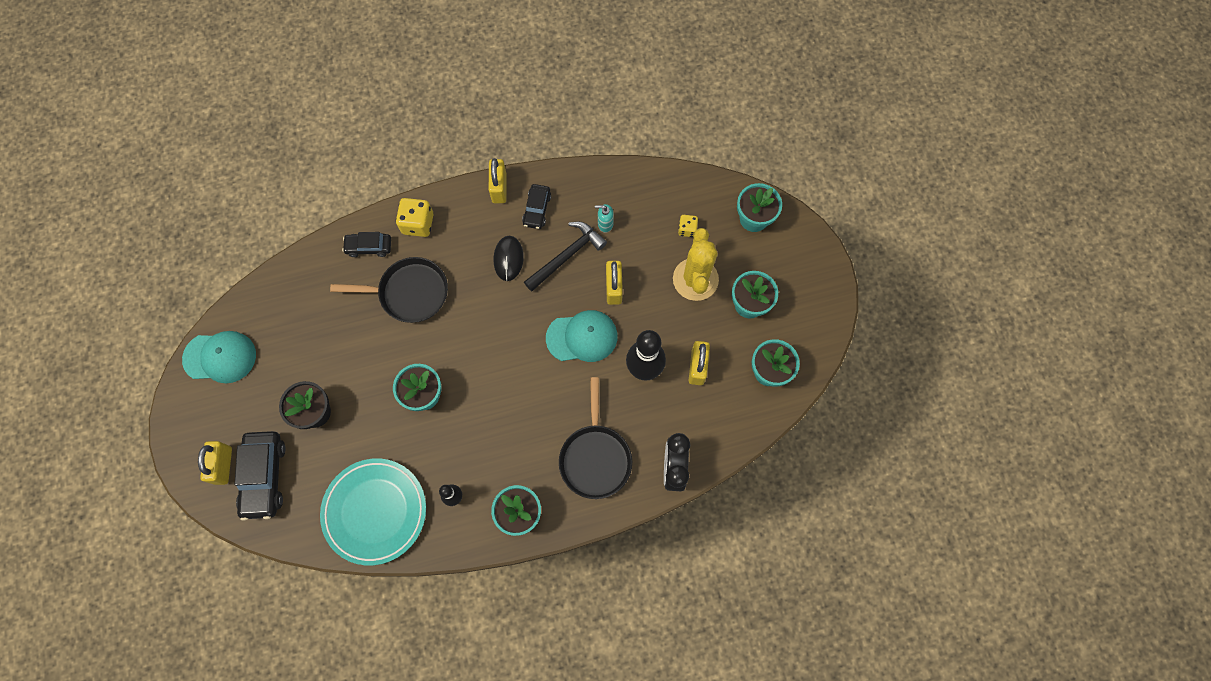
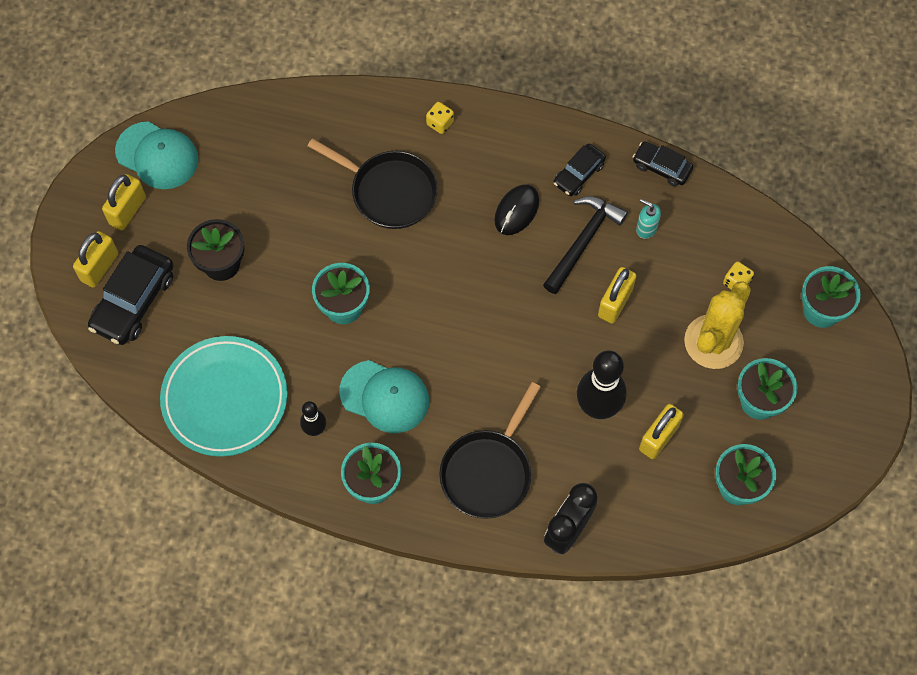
camera: 30 degrees right, 5 degrees down
black car [342,232,391,257] -> black car moved to [633,142,693,186]
yellow dice [396,198,433,237] -> yellow dice [426,102,454,134], size x0.59
yellow padlock [489,158,507,203] -> yellow padlock moved to [102,174,146,230]
black hammer [524,222,607,291] -> black hammer turned 45 degrees counterclockwise [543,196,628,294]
turquoise cap [546,310,618,362] -> turquoise cap moved to [339,360,429,433]

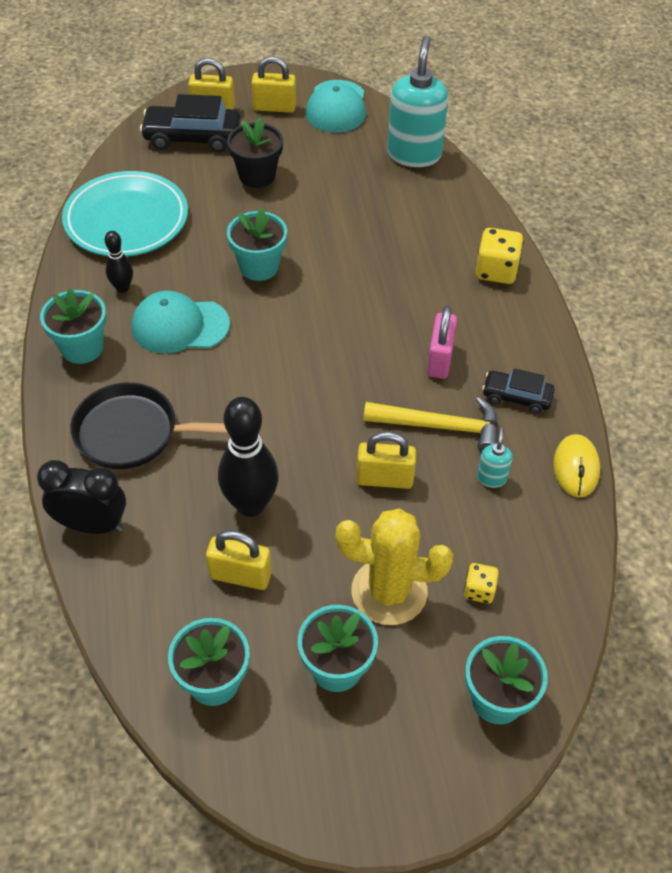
camera: 65 degrees right, 15 degrees down
black pan [307,138,438,229] -> none
turquoise cap [339,360,429,433] -> turquoise cap turned 90 degrees clockwise [132,291,230,354]
yellow dice [426,102,454,134] -> yellow dice [476,228,524,284], size x1.71
black mouse [494,184,539,235] -> pink padlock [427,305,457,379]
black hammer [543,196,628,294] -> yellow hammer [363,397,498,453]
black car [633,142,693,186] -> yellow mouse [553,434,600,497]
none -> turquoise soap dispenser [387,36,448,167]

